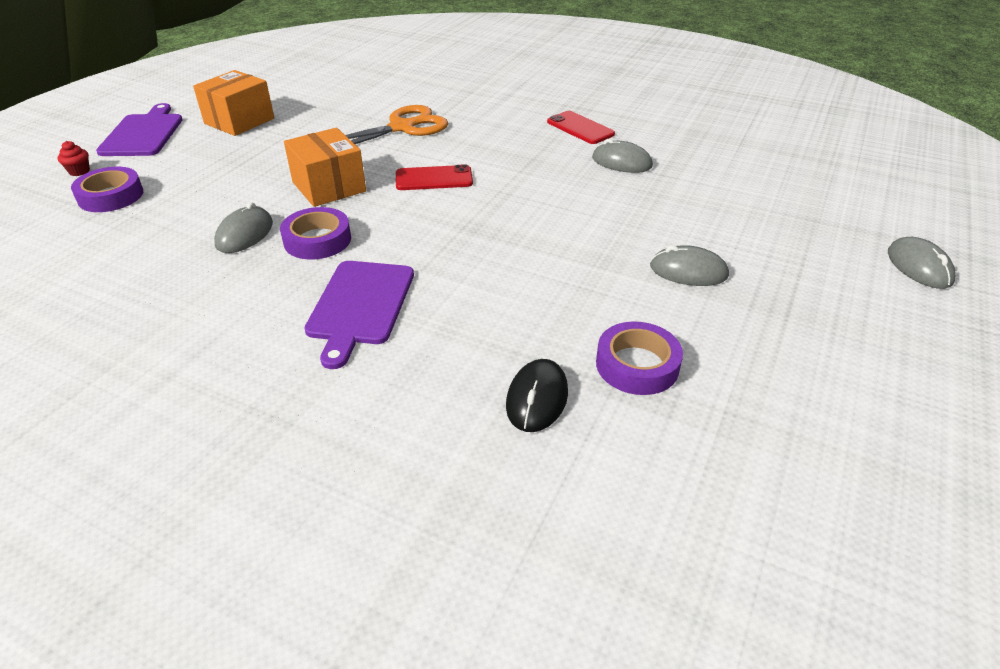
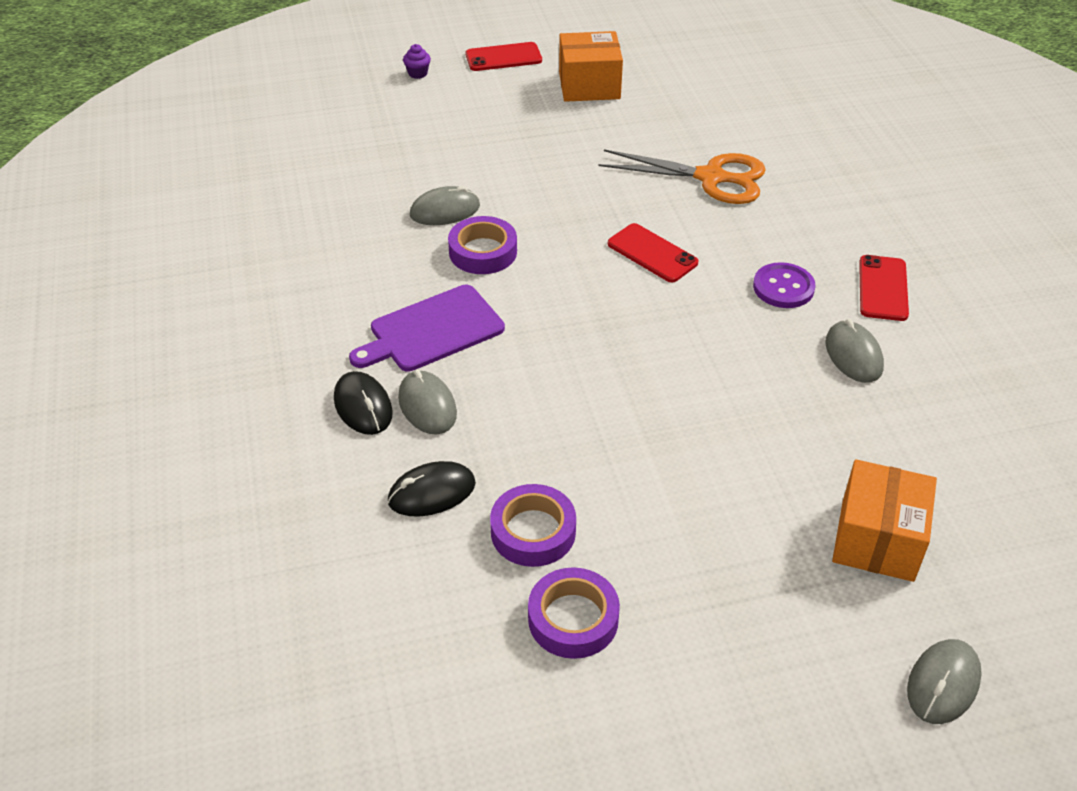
camera: 50 degrees right, 5 degrees up
red cupcake [57,141,90,176] -> purple cupcake [403,44,431,79]
purple tape [71,167,143,212] -> purple tape moved to [528,567,620,659]
purple cutting board [96,103,183,156] -> red phone [466,42,542,71]
orange box [284,128,366,207] -> orange box moved to [832,459,937,582]
grey mouse [650,245,729,286] -> grey mouse moved to [398,369,457,435]
none -> black mouse [334,371,393,435]
none -> purple button [753,262,815,308]

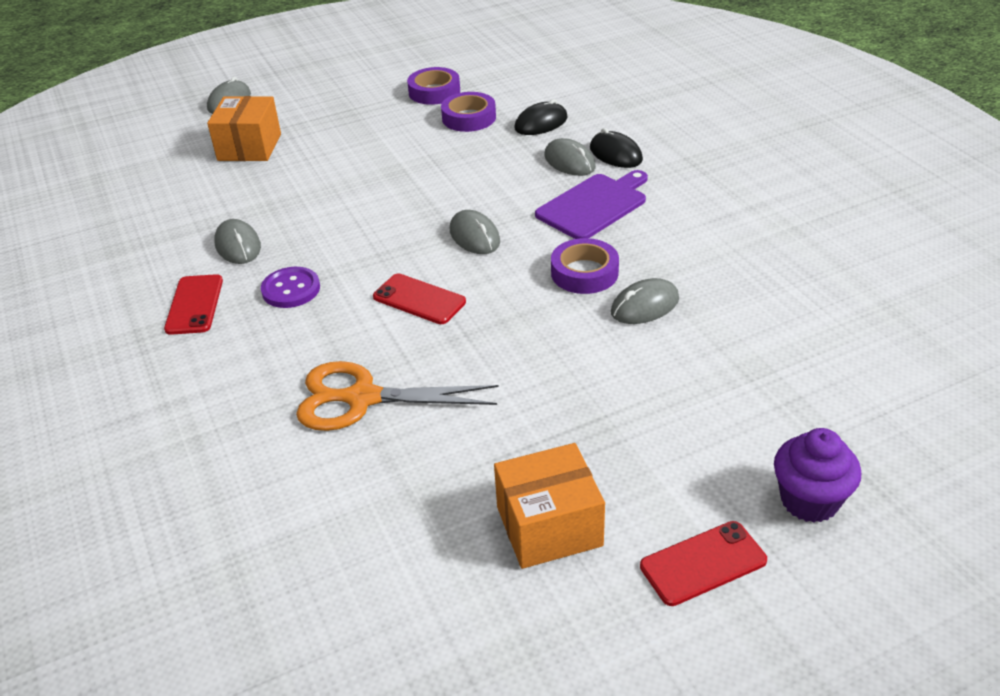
camera: 170 degrees right, 5 degrees down
purple cupcake [403,44,431,79] -> purple cupcake [774,428,861,523], size x1.97
none -> grey mouse [450,210,500,254]

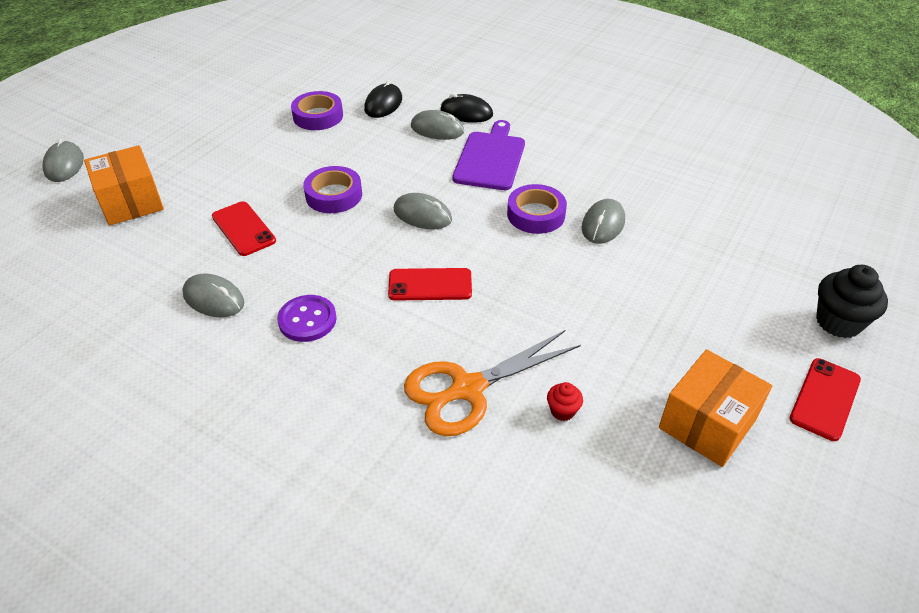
camera: 35 degrees left, 5 degrees up
red phone [164,274,223,335] -> red phone moved to [212,201,276,256]
purple tape [407,67,460,105] -> purple tape moved to [303,166,362,213]
purple cupcake [774,428,861,523] -> black cupcake [816,265,888,338]
none -> red cupcake [547,382,583,421]

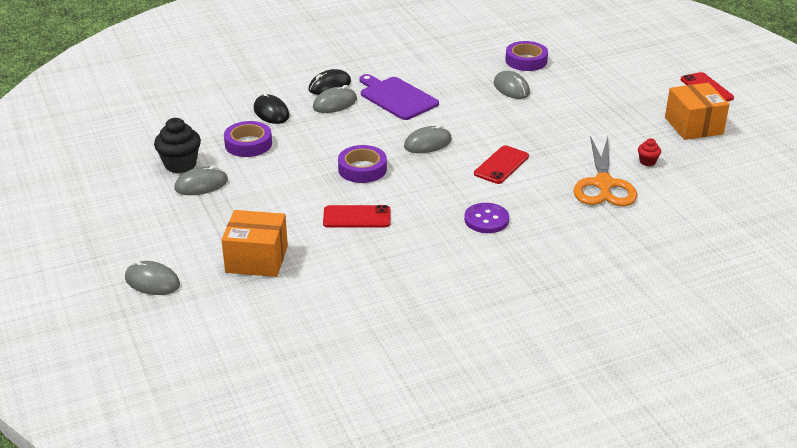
camera: 55 degrees left, 10 degrees down
grey mouse [182,273,244,317] -> grey mouse moved to [174,166,228,195]
purple tape [507,184,567,234] -> purple tape moved to [505,41,548,71]
black cupcake [816,265,888,338] -> black cupcake moved to [154,118,201,173]

